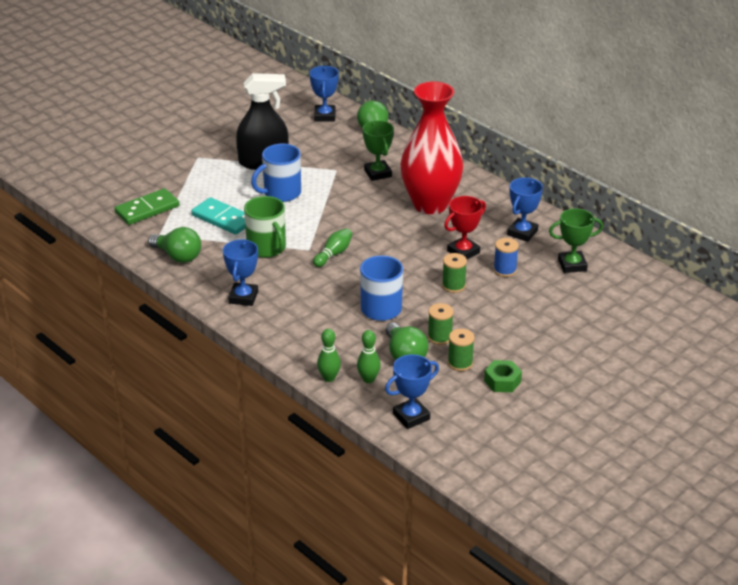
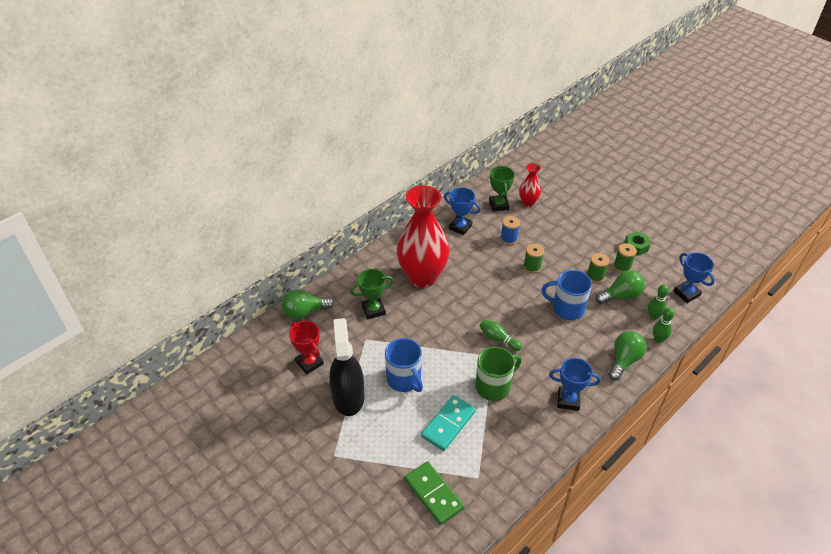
camera: 90 degrees left, 10 degrees up
green light bulb [148,227,201,263] -> green light bulb moved to [609,331,646,381]
blue trophy [309,66,339,122] -> none
red trophy [444,196,486,259] -> red trophy moved to [289,321,324,374]
none -> red vase [519,163,541,207]

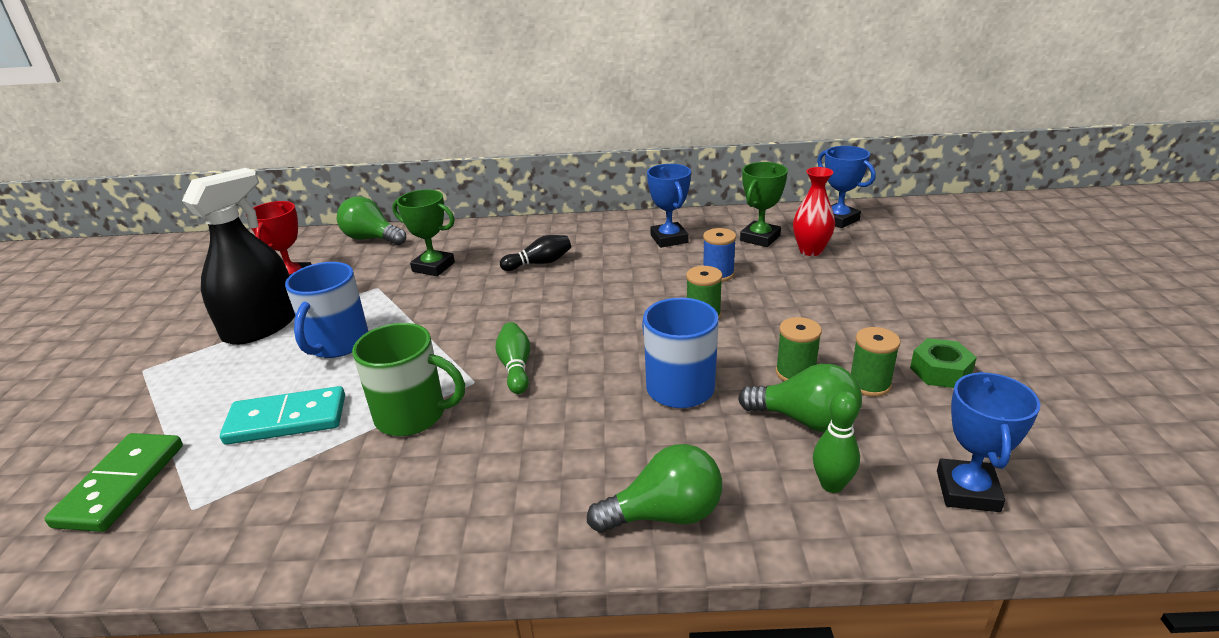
camera: 45 degrees right, 15 degrees down
red vase [397,185,450,288] -> black bowling pin [500,235,571,271]
blue trophy [549,358,601,411] -> blue trophy moved to [817,146,876,228]
green bowling pin [653,308,675,343] -> none

